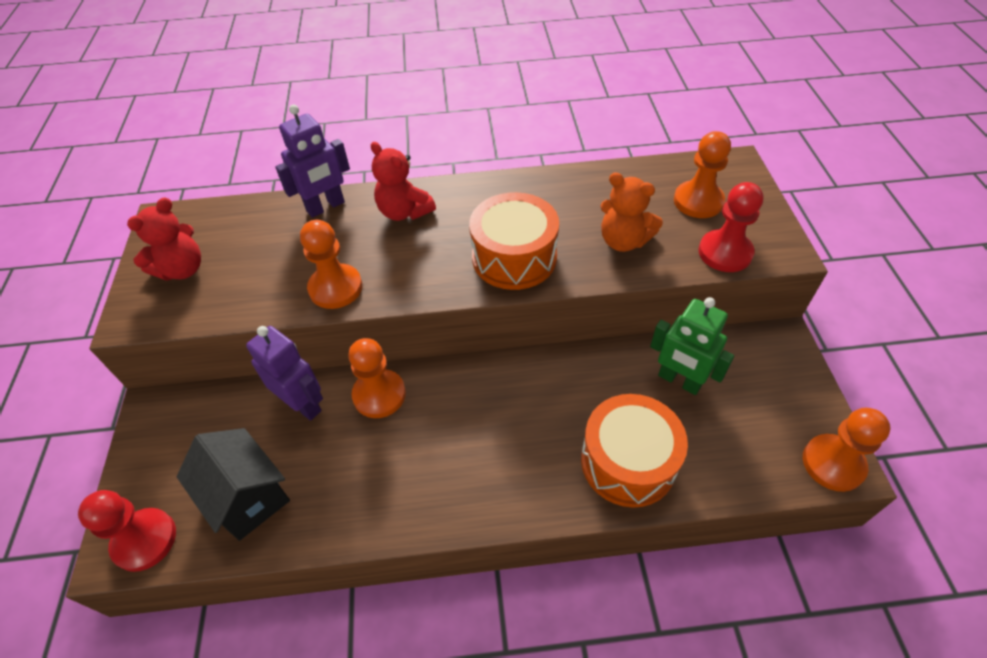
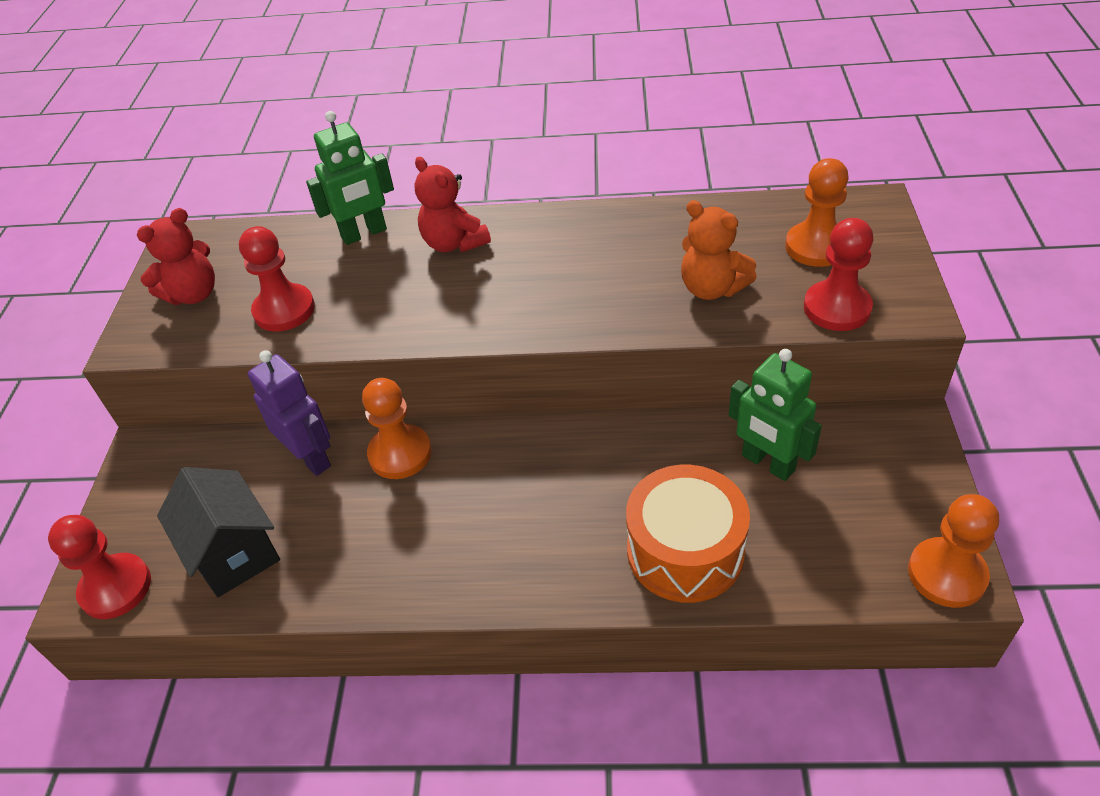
camera: 10 degrees right, 5 degrees down
purple robot [275,104,350,218] -> green robot [306,111,394,245]
orange pawn [300,220,362,309] -> none
orange drum [469,192,559,290] -> none
none -> red pawn [239,226,315,331]

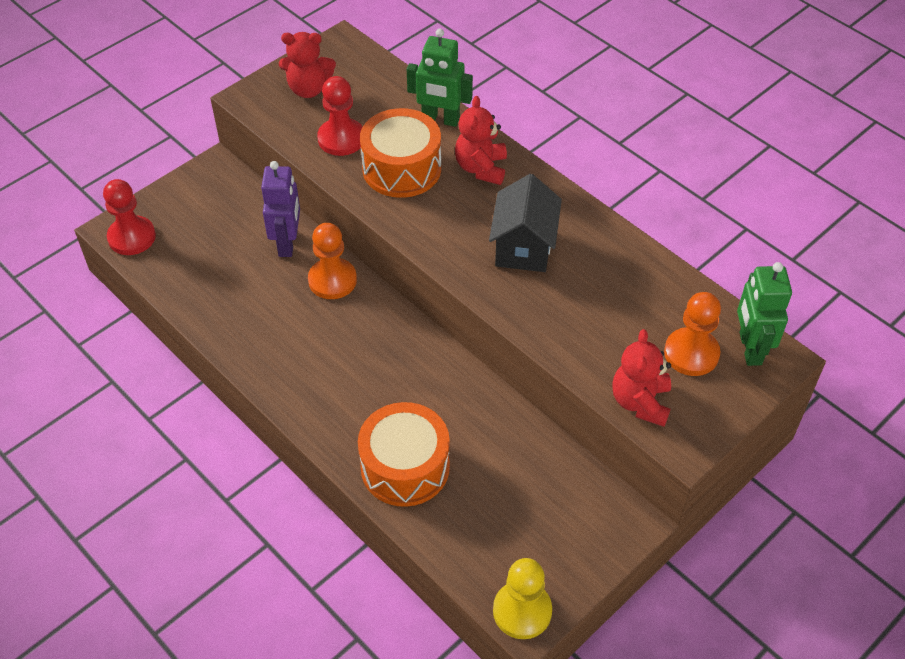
camera: 40 degrees right, 5 degrees up
black house [157,467,280,597] -> black house moved to [489,174,562,272]
orange teddy bear [681,200,757,300] -> none
green robot [728,349,822,481] -> green robot moved to [737,262,792,366]
red pawn [804,218,873,331] -> red teddy bear [612,329,671,427]
orange pawn [908,494,999,608] -> yellow pawn [493,558,552,639]
none -> orange drum [360,108,441,198]

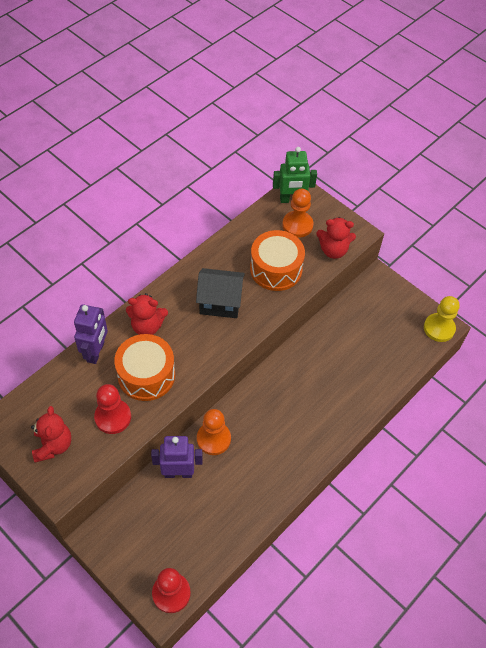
camera: 95 degrees left, 5 degrees up
orange drum [358,402,450,507] -> orange drum moved to [250,230,305,291]
green robot [407,28,473,127] -> purple robot [74,304,108,364]

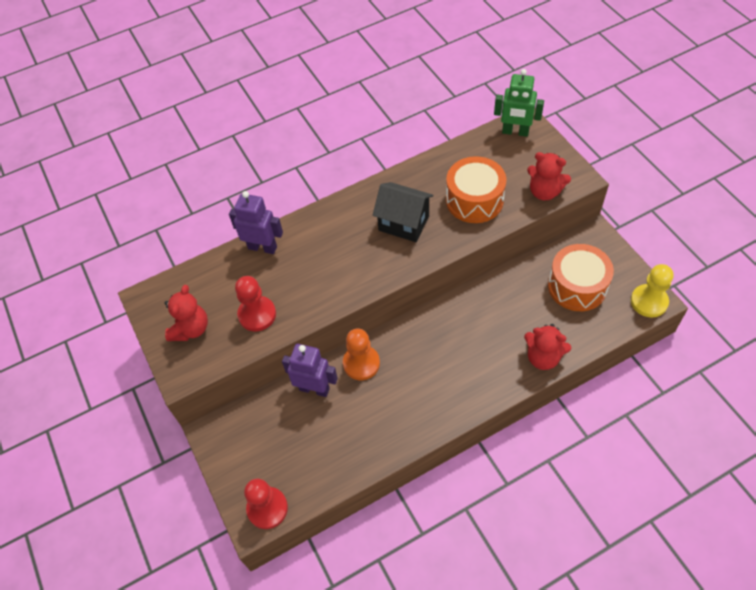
camera: 25 degrees right, 0 degrees up
purple robot [74,304,108,364] -> purple robot turned 105 degrees counterclockwise [229,191,283,254]
orange drum [114,334,175,401] -> orange drum moved to [548,244,614,311]
red teddy bear [126,293,168,335] -> red teddy bear moved to [524,324,571,370]
orange pawn [282,189,314,238] -> none

